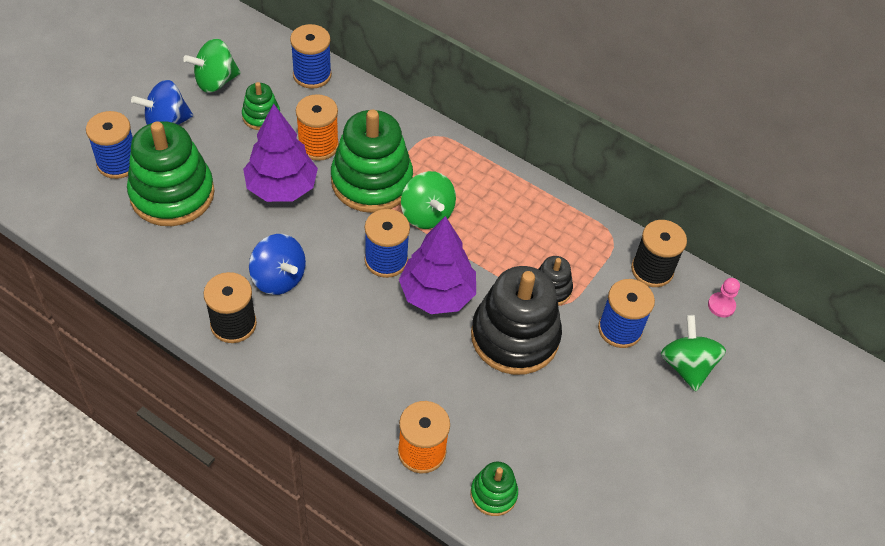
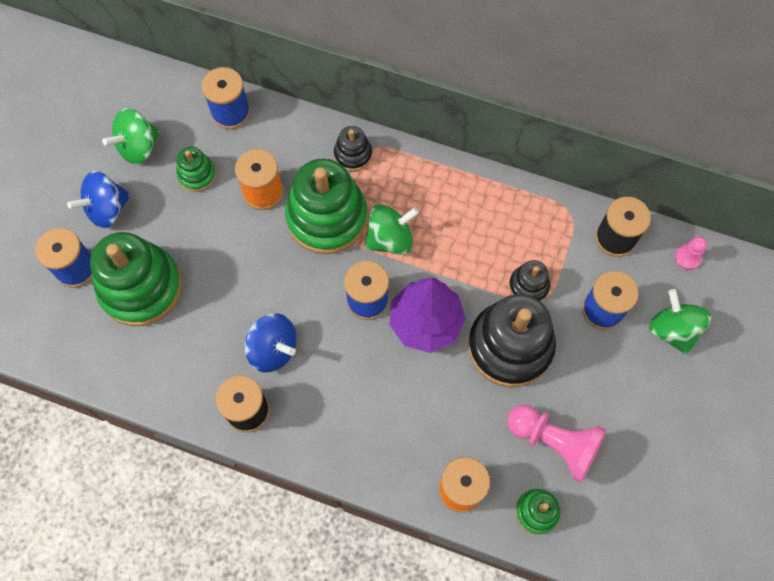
camera: 10 degrees left, 15 degrees up
purple tree [243,104,318,202] -> none
green spinning top [401,171,456,229] -> green spinning top turned 75 degrees counterclockwise [365,204,419,255]
none -> black stacking toy [334,126,372,171]
none -> pink pawn [507,405,606,483]

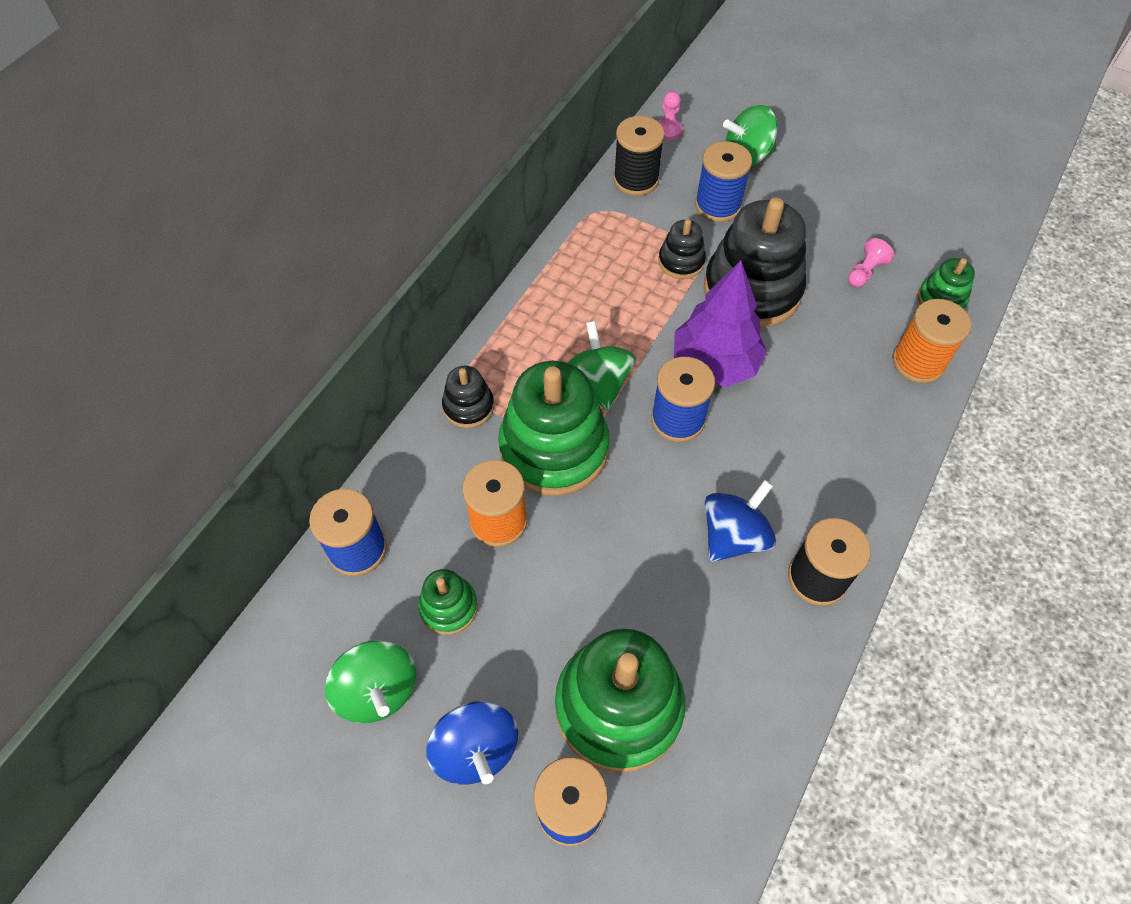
camera: 80 degrees left, 10 degrees down
pink pawn [507,405,606,483] -> pink pawn [848,238,894,287], size x0.50

